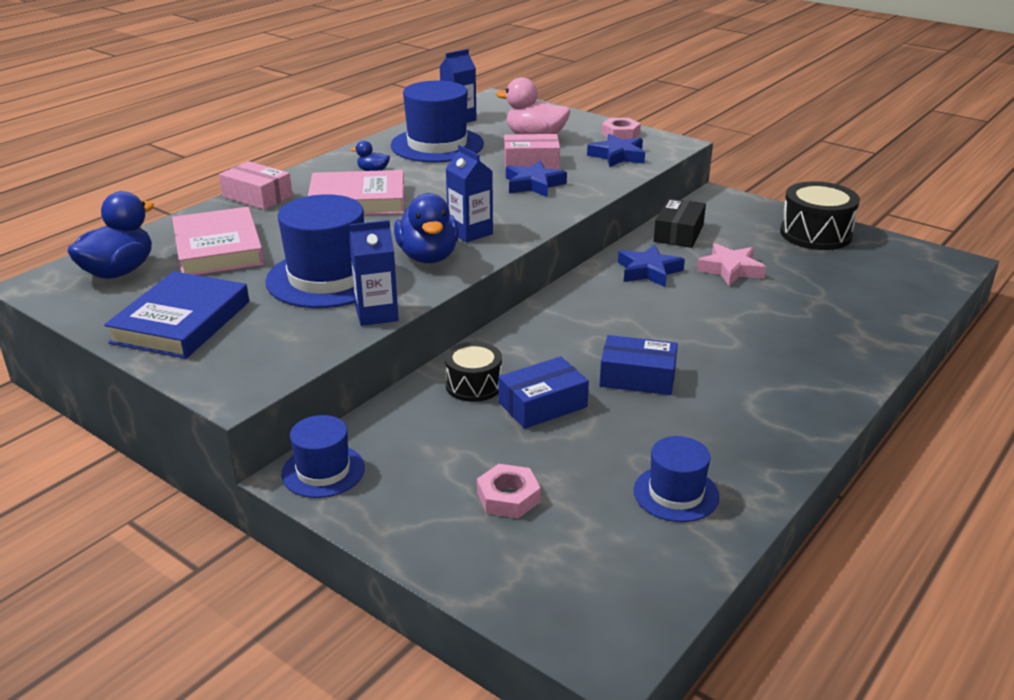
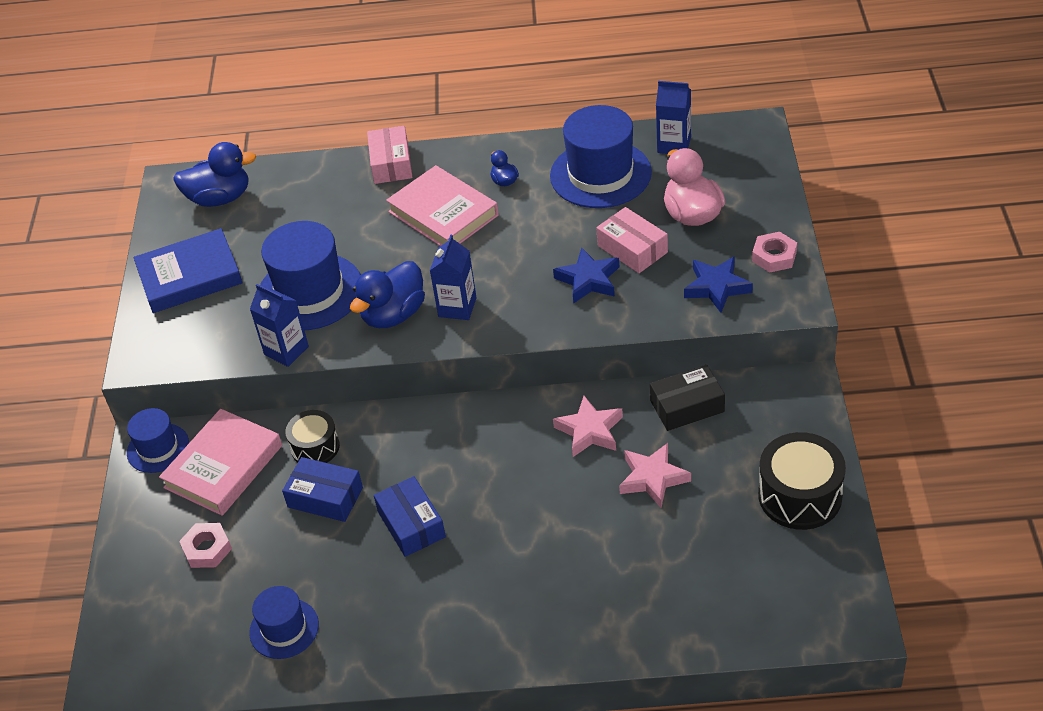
camera: 55 degrees right, 15 degrees up
pink book [172,207,264,275] -> pink book moved to [159,409,282,516]
blue star [618,244,685,287] -> pink star [553,396,623,457]

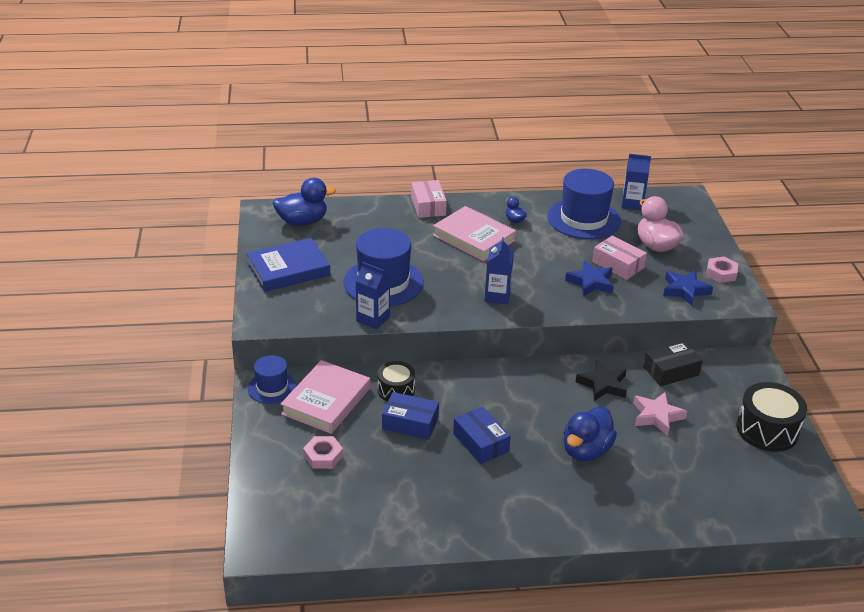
camera: 10 degrees left, 10 degrees down
blue hat [249,586,319,659] -> none
blue duck [350,261,425,328] -> blue duck moved to [564,406,617,461]
pink star [553,396,623,457] -> black star [576,360,627,401]

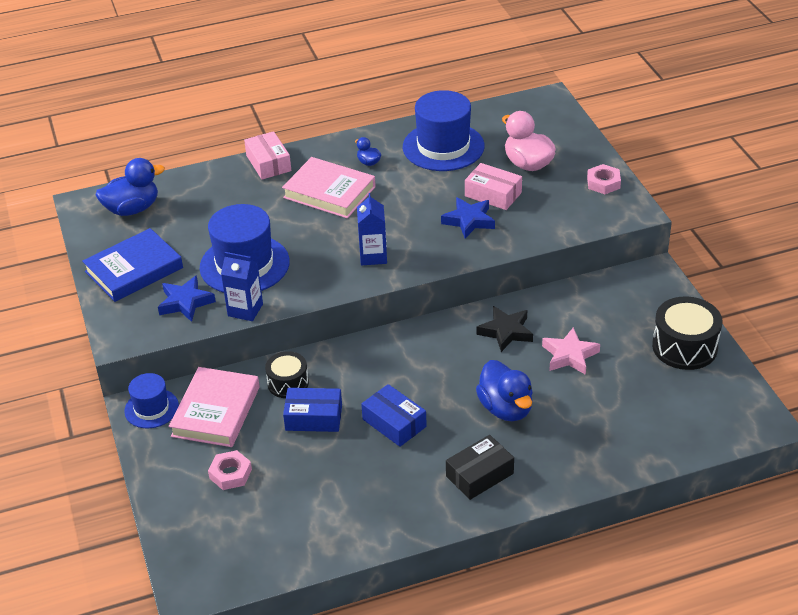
camera: 10 degrees left, 5 degrees up
blue duck [564,406,617,461] -> blue duck turned 45 degrees counterclockwise [476,360,533,421]
blue carton [622,154,651,210] -> none
black box [643,341,703,386] -> black box moved to [446,435,514,500]
blue star [663,270,713,306] -> blue star moved to [158,275,216,322]

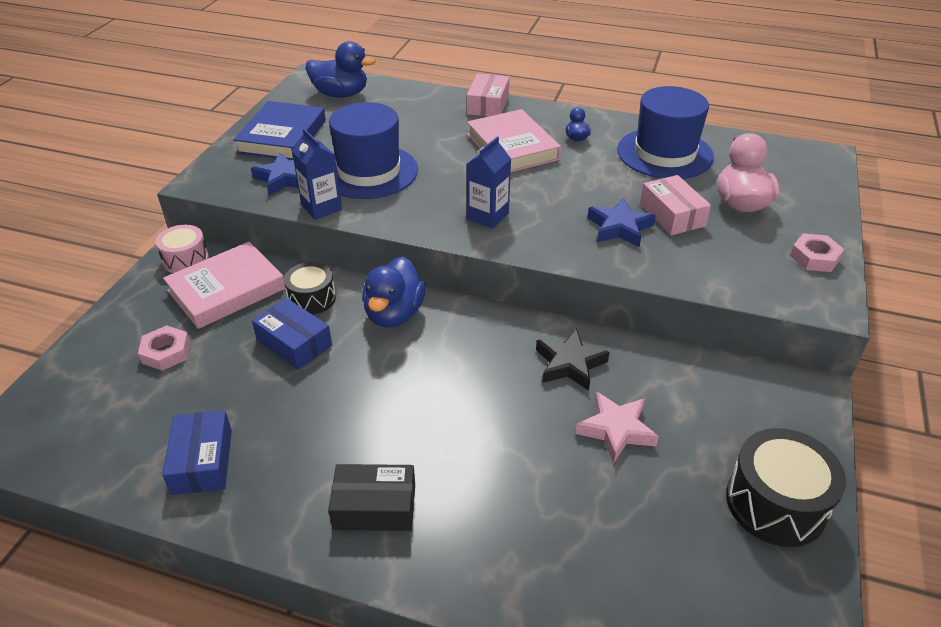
camera: 35 degrees right, 0 degrees up
blue book [82,228,183,302] -> blue book turned 75 degrees counterclockwise [233,101,326,160]
blue hat [124,373,179,428] -> pink drum [156,225,209,273]
blue box [361,384,427,447] -> blue box moved to [162,410,232,495]
blue duck [476,360,533,421] -> blue duck moved to [362,257,426,328]

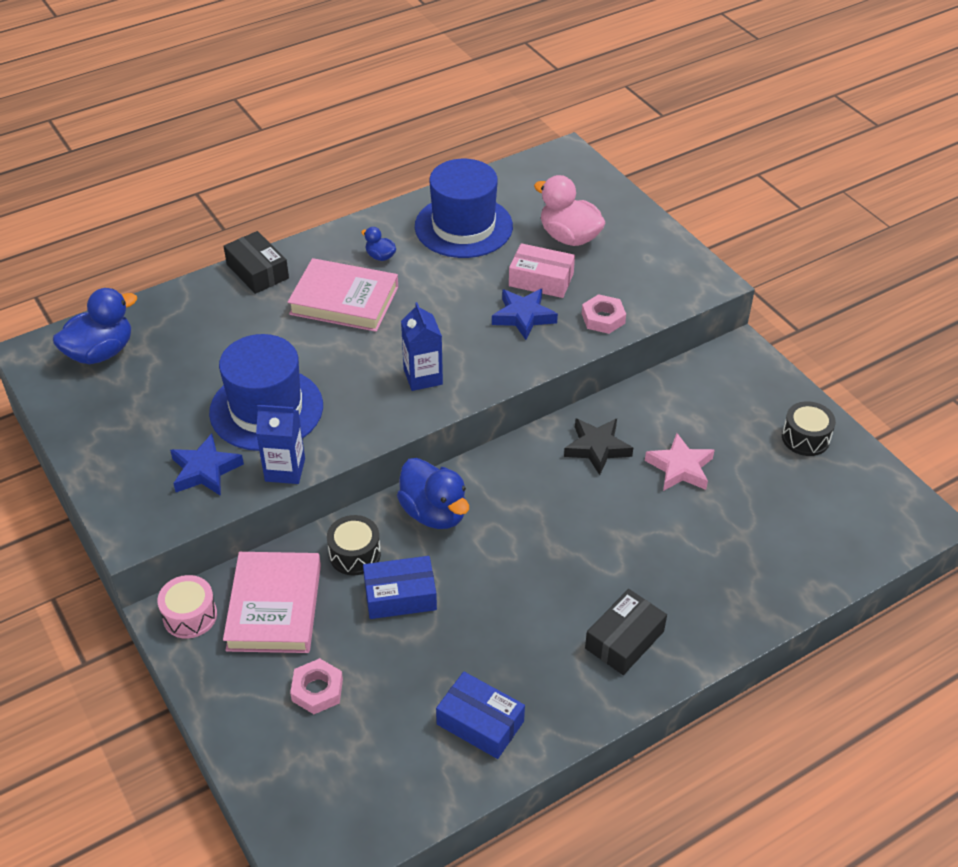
camera: 50 degrees left, 5 degrees up
blue book [233,101,326,160] -> none
pink box [467,73,510,117] -> black box [224,231,289,294]
black drum [726,428,846,547] -> black drum [782,401,836,456], size x0.63
pink nut [790,233,844,272] -> pink nut moved to [582,294,626,334]

